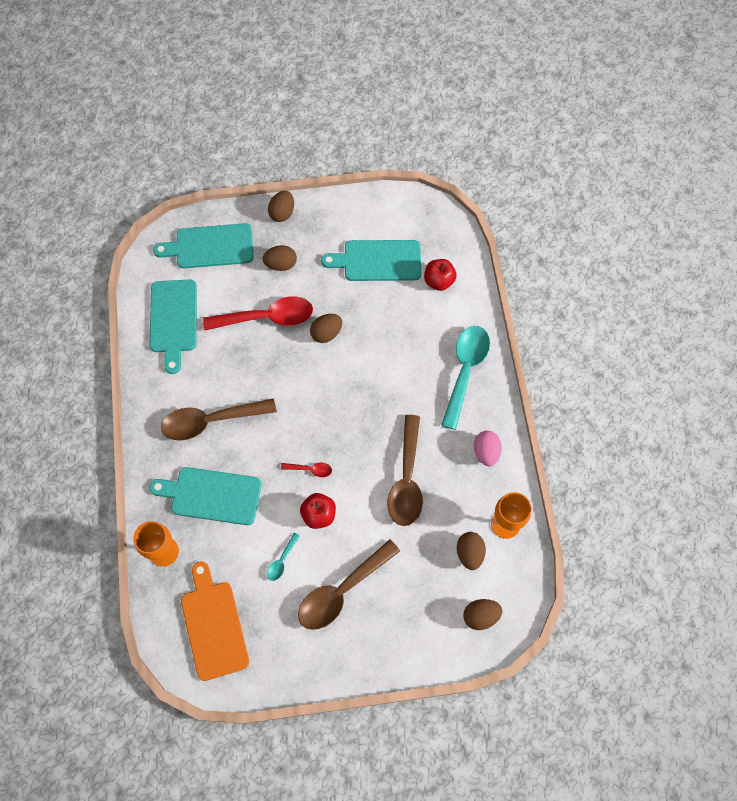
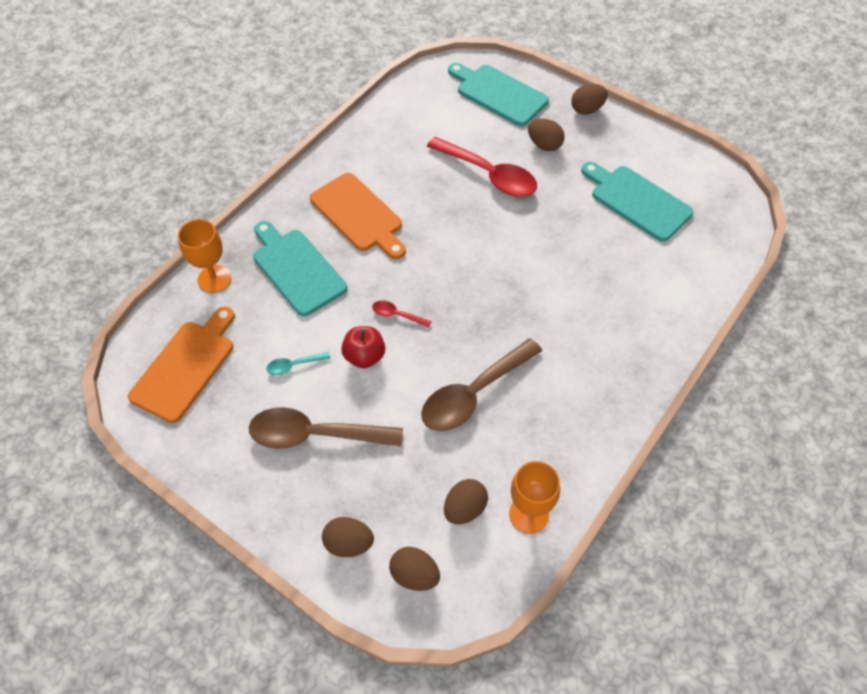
camera: 45 degrees right, 10 degrees down
turquoise cutting board [149,280,197,374] -> none
brown spoon [161,398,277,441] -> orange cutting board [310,173,406,259]
red spoon [281,463,332,477] -> red spoon turned 150 degrees clockwise [372,301,432,328]
brown egg [310,314,342,343] -> brown egg moved to [322,517,374,557]
red apple [424,259,457,291] -> none
turquoise spoon [441,326,490,430] -> none
pink egg [474,431,502,466] -> none

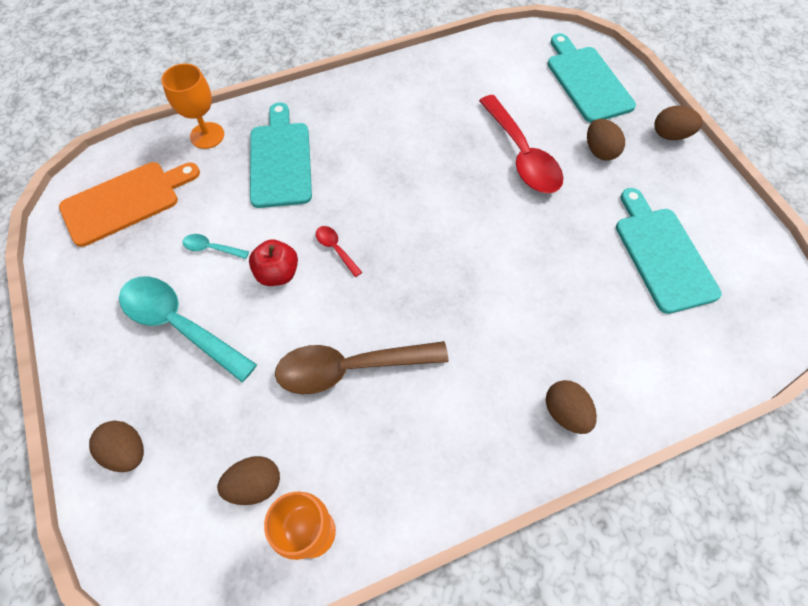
camera: 30 degrees right, 5 degrees up
brown spoon [249,407,403,449] -> turquoise spoon [119,276,257,382]
orange cutting board [310,173,406,259] -> none
brown egg [389,547,440,591] -> brown egg moved to [546,380,597,434]

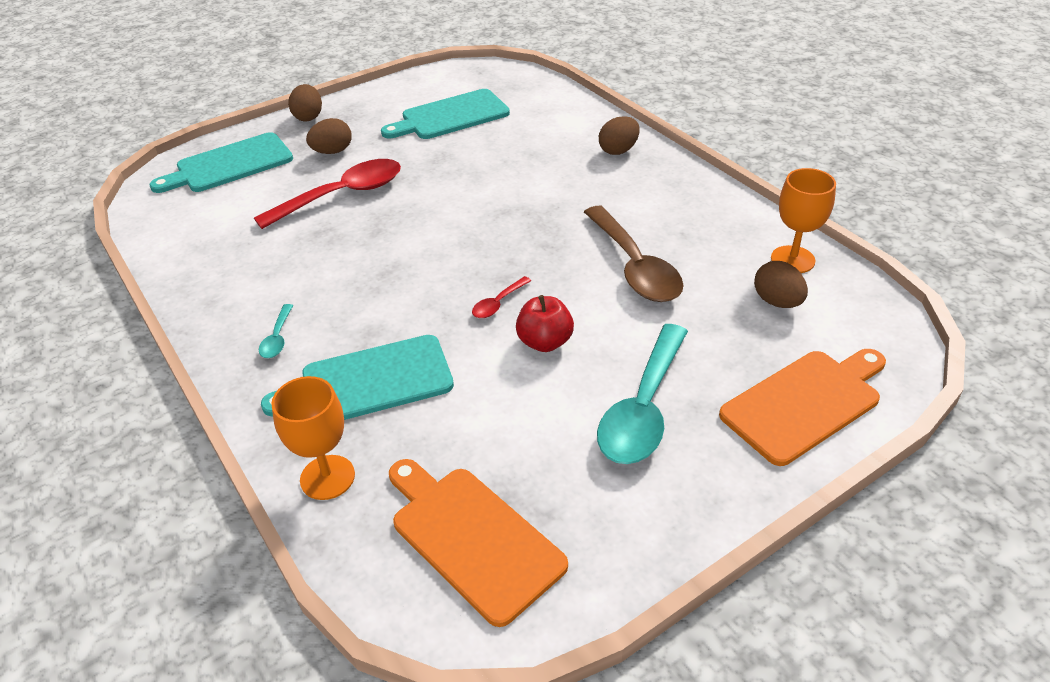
camera: 100 degrees left, 20 degrees down
brown egg [89,421,144,472] -> orange cutting board [719,349,886,466]
turquoise spoon [182,234,249,259] -> turquoise spoon moved to [259,304,293,358]

